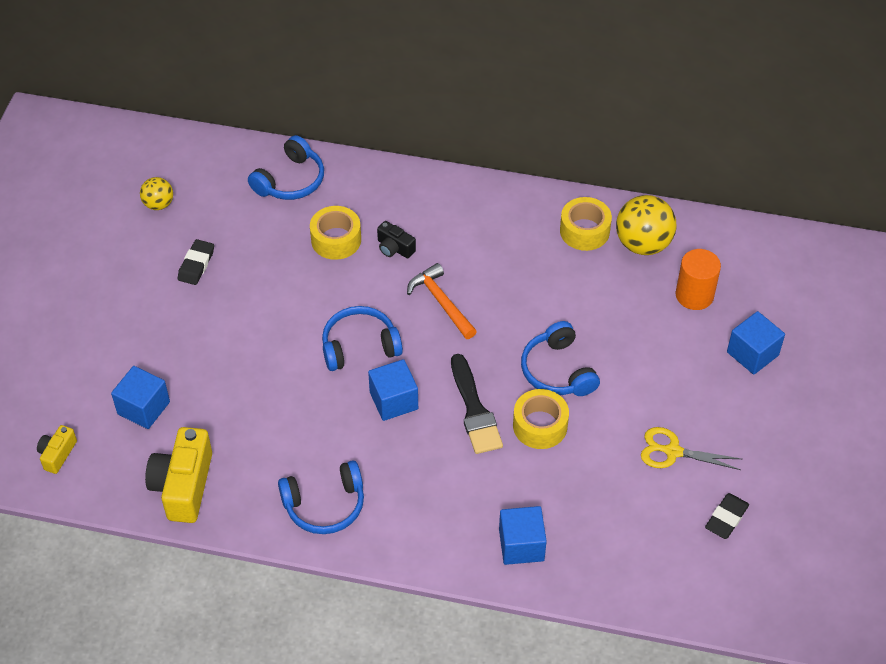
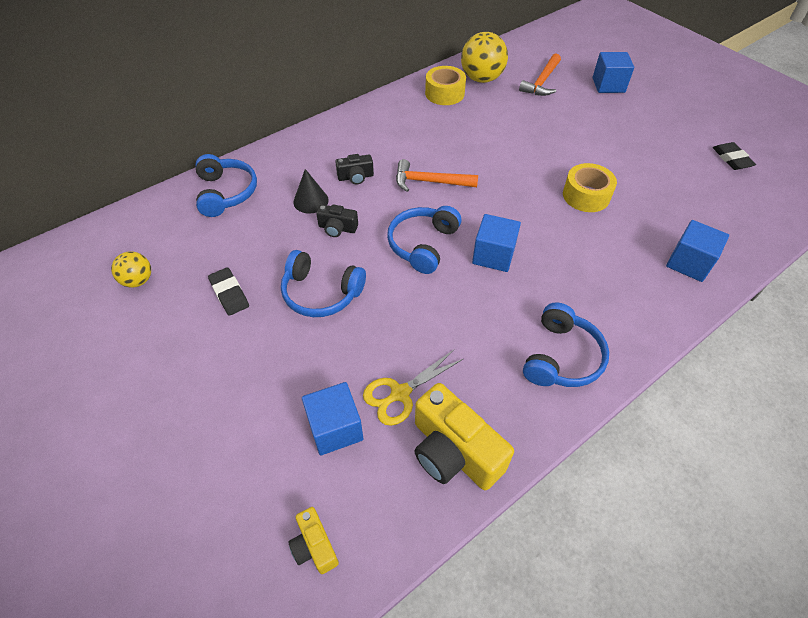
camera: 50 degrees left, 0 degrees up
yellow tape [310,206,361,260] -> black cone [293,169,329,214]
black brush [451,354,503,454] -> none
blue headphones [521,321,600,396] -> blue headphones moved to [281,250,366,317]
yellow scissors [641,427,741,470] -> yellow scissors moved to [363,350,463,426]
orange cylinder [676,249,721,310] -> orange hammer [519,53,561,96]
none -> black camera [316,204,358,237]

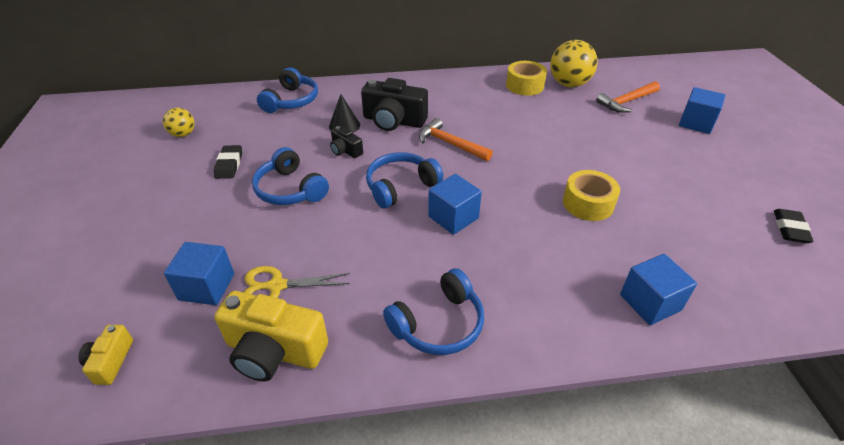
camera: 30 degrees right, 10 degrees down
black camera [335,154,374,185] -> black camera [361,78,428,131], size x1.93
yellow camera [415,383,514,490] -> yellow camera turned 60 degrees counterclockwise [214,291,328,382]

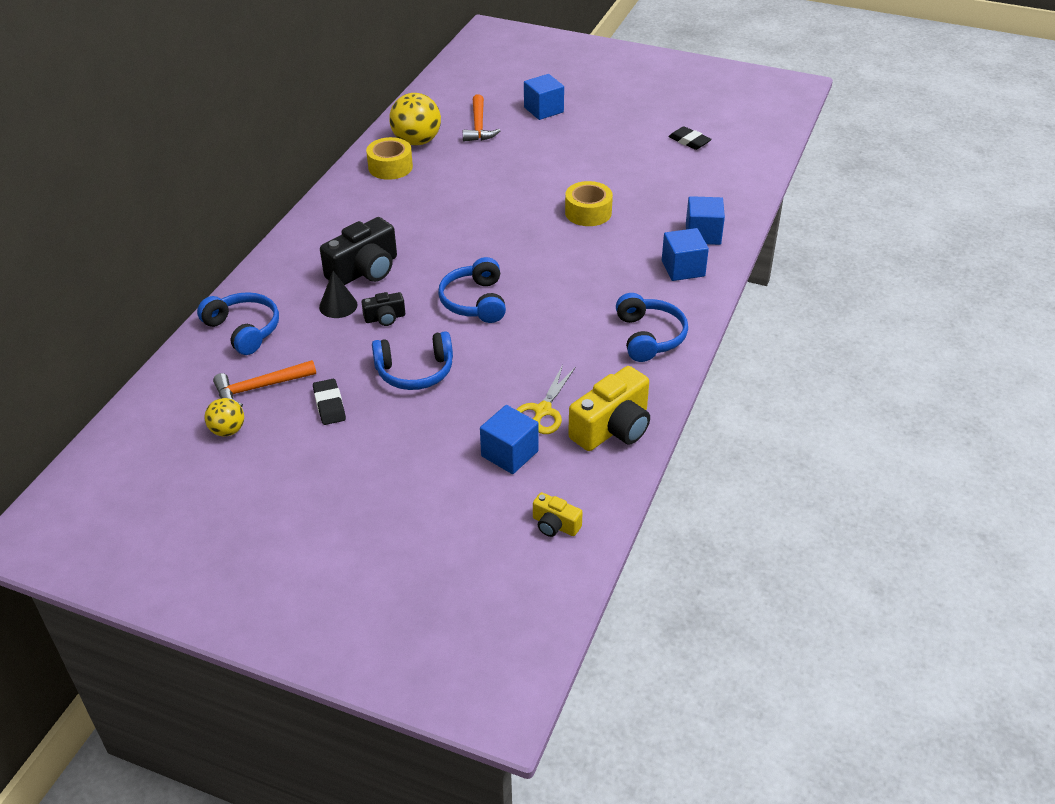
camera: 60 degrees left, 0 degrees up
black eraser [214,145,242,179] -> black eraser turned 45 degrees clockwise [313,379,346,425]
orange hammer [419,118,493,161] -> orange hammer moved to [213,360,316,407]
blue cube [428,174,482,235] -> blue cube moved to [662,228,709,281]

